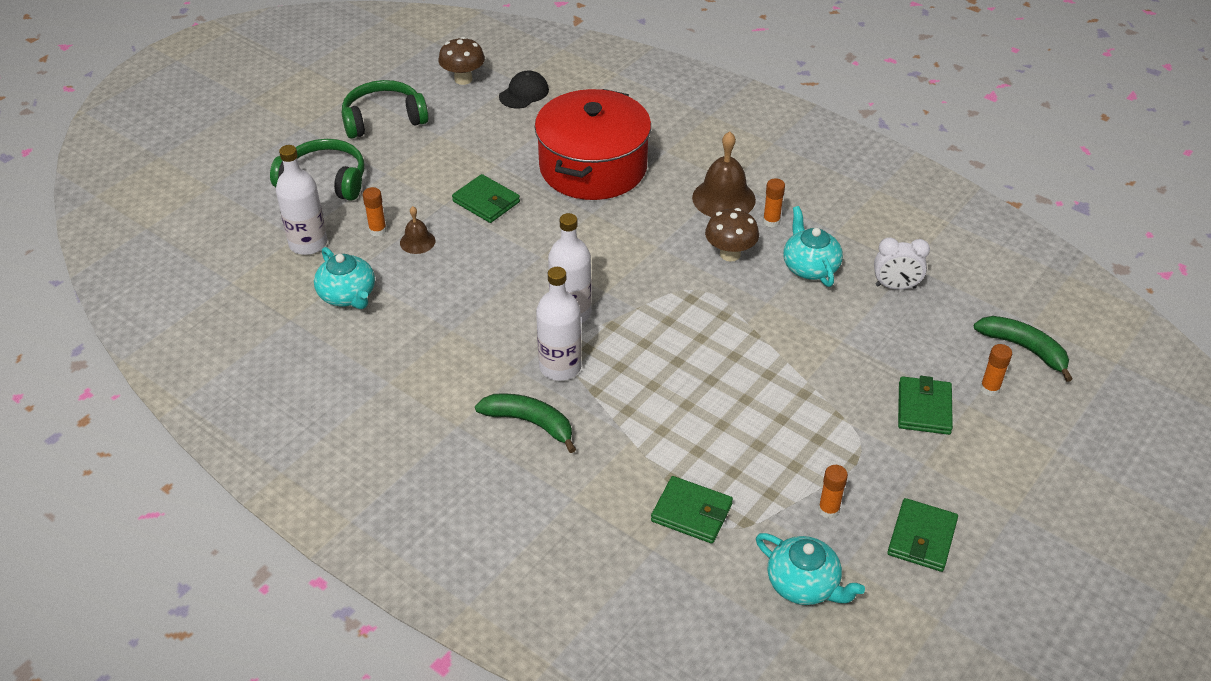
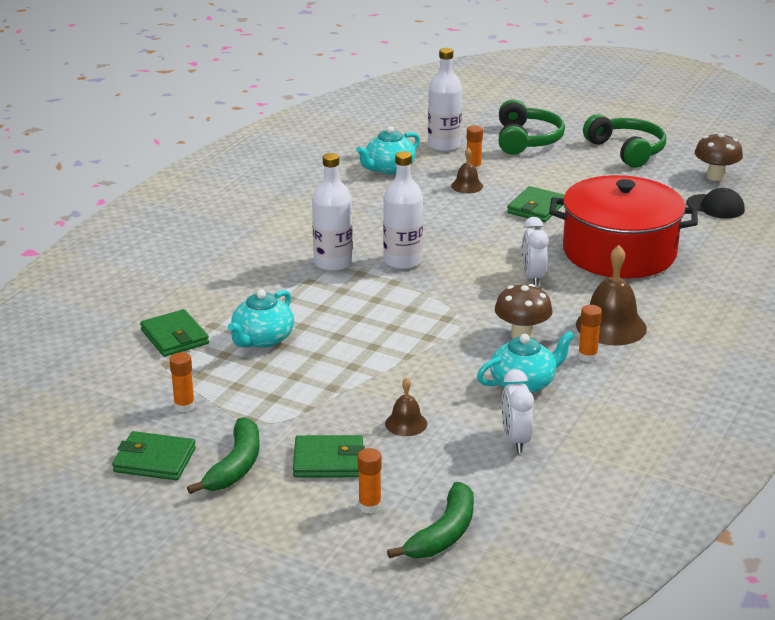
camera: 80 degrees right, 15 degrees down
green banana [475,393,576,453] -> green banana moved to [187,417,260,494]
green wallet [651,476,733,544] -> green wallet turned 45 degrees counterclockwise [140,309,209,357]
turquoise teapot [756,533,865,605] -> turquoise teapot moved to [228,290,294,348]
none -> brown bell [385,377,427,436]
none -> white clock [522,217,548,286]

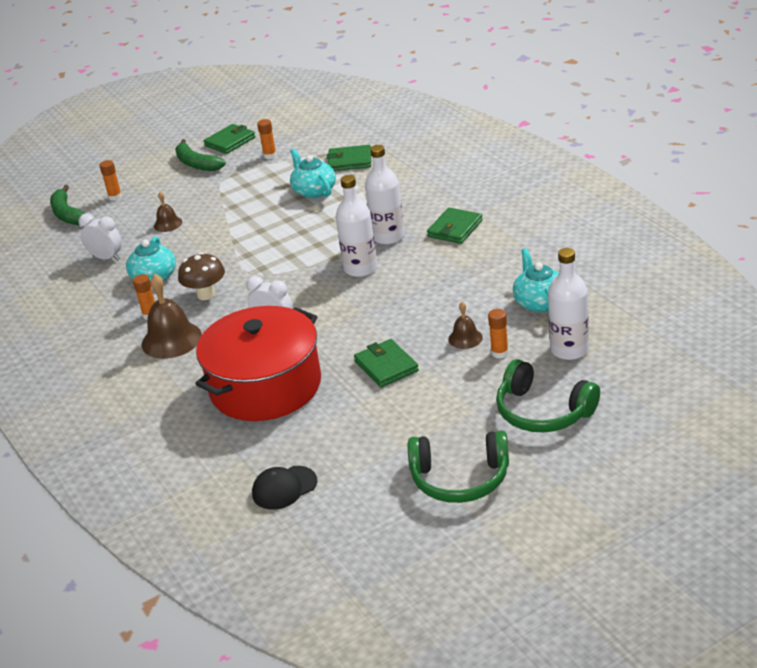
camera: 125 degrees right, 5 degrees up
green wallet [293,435,365,478] -> green wallet moved to [427,208,482,244]
brown mushroom [695,133,743,181] -> none

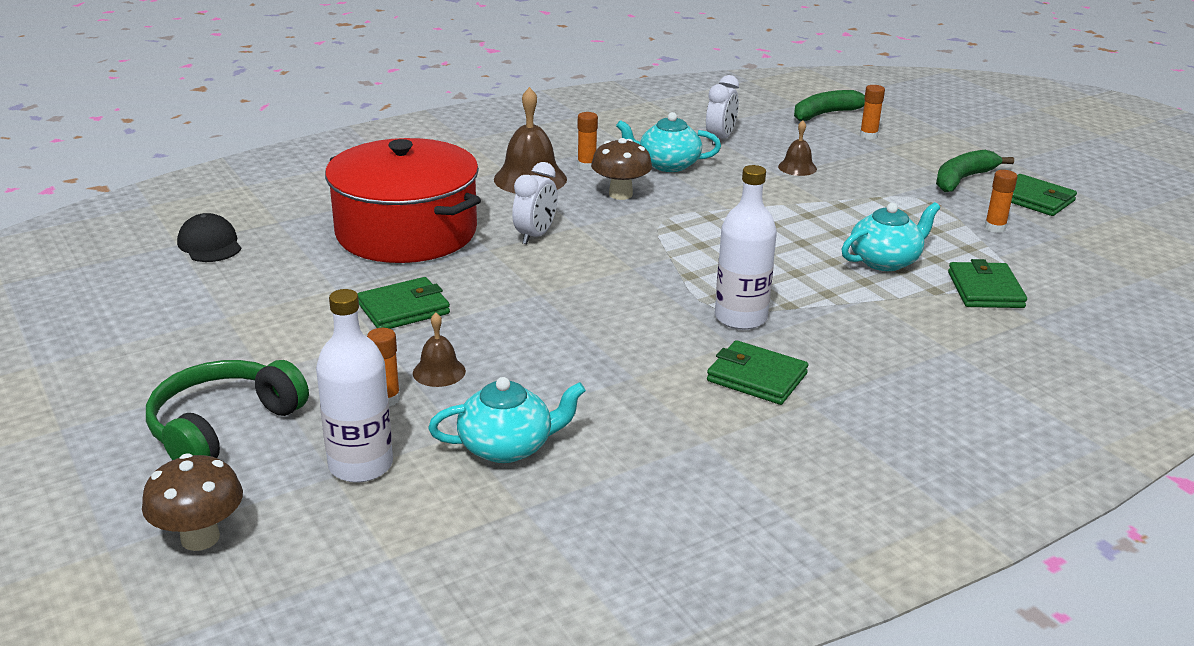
camera: 85 degrees right, 5 degrees down
white bottle [336,175,377,277] -> none
green headphones [408,430,509,503] -> none
none -> brown mushroom [142,454,243,551]

